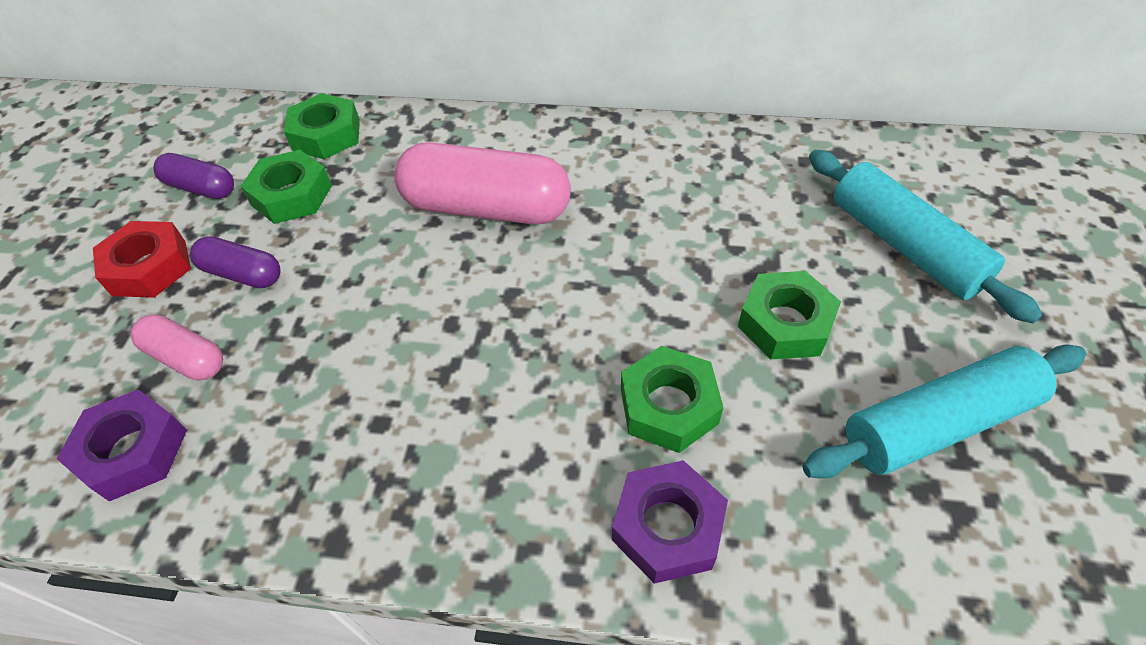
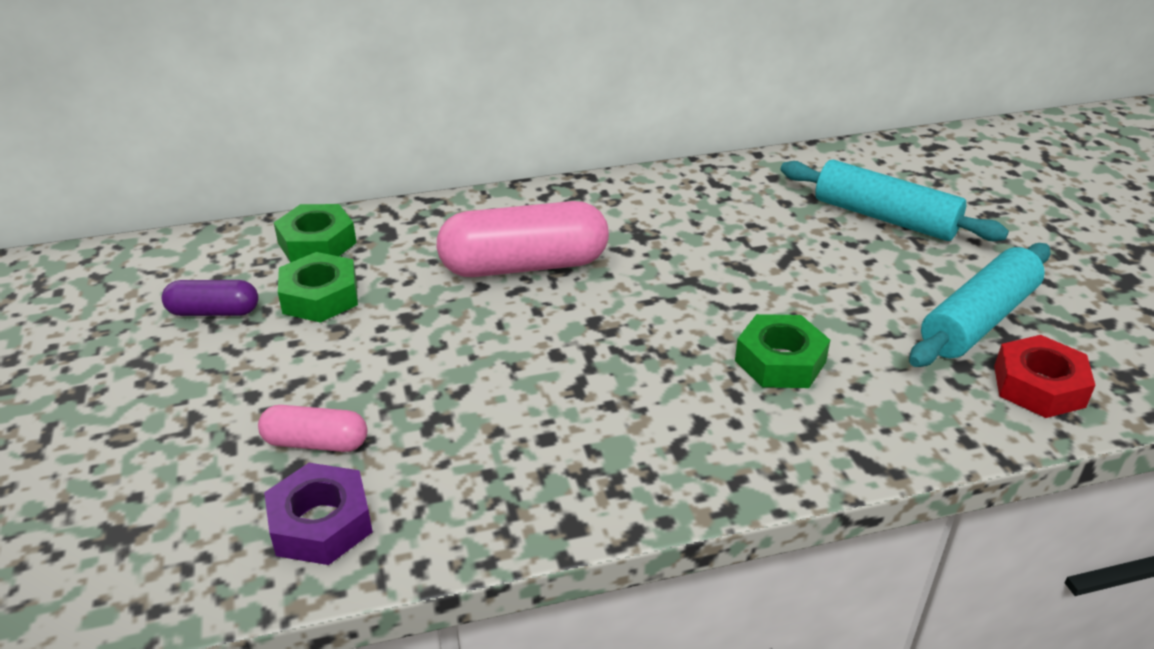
camera: 25 degrees left, 15 degrees down
red nut [93,221,191,298] -> red nut moved to [994,335,1095,418]
purple capsule [190,236,281,288] -> none
purple nut [612,460,728,584] -> none
green nut [738,271,841,359] -> none

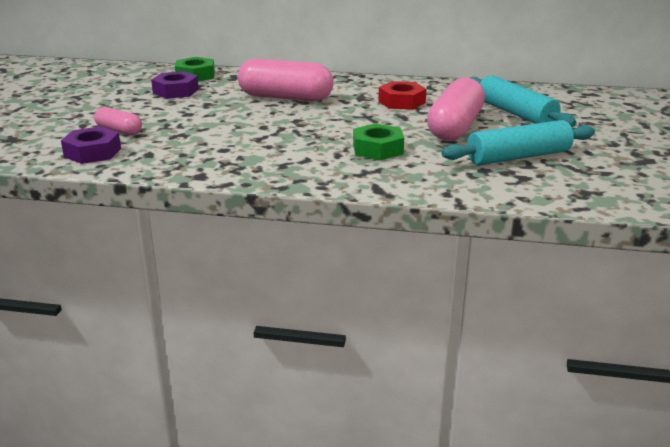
camera: 25 degrees right, 10 degrees down
purple capsule [162,280,258,316] -> none
green nut [278,252,358,323] -> purple nut [151,71,199,99]
red nut [994,335,1095,418] -> red nut moved to [378,81,426,110]
none -> pink capsule [427,77,485,141]

